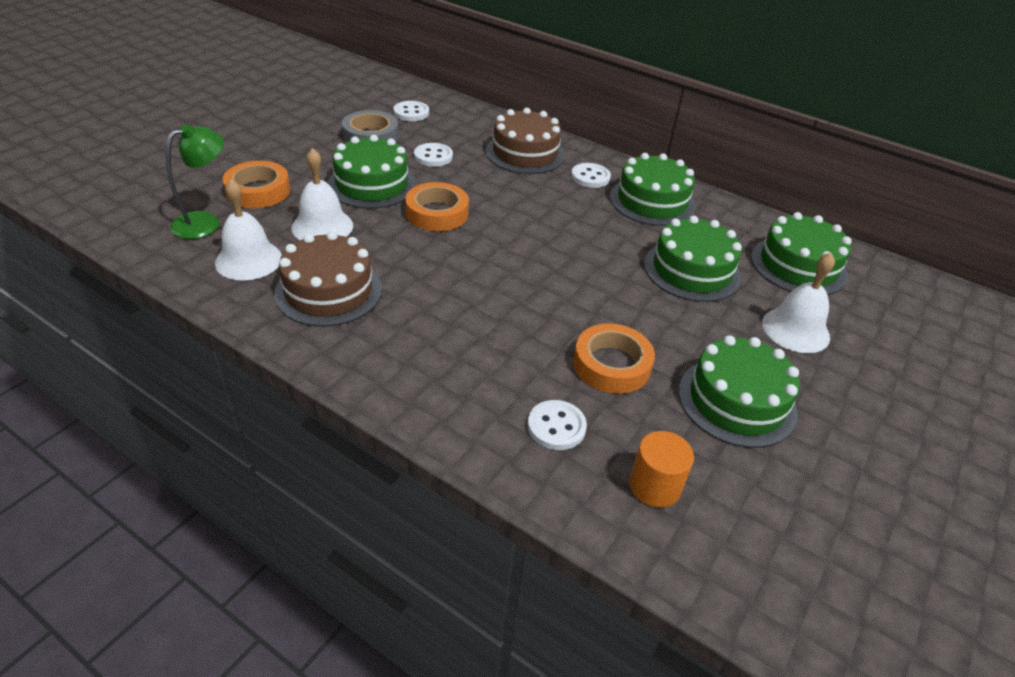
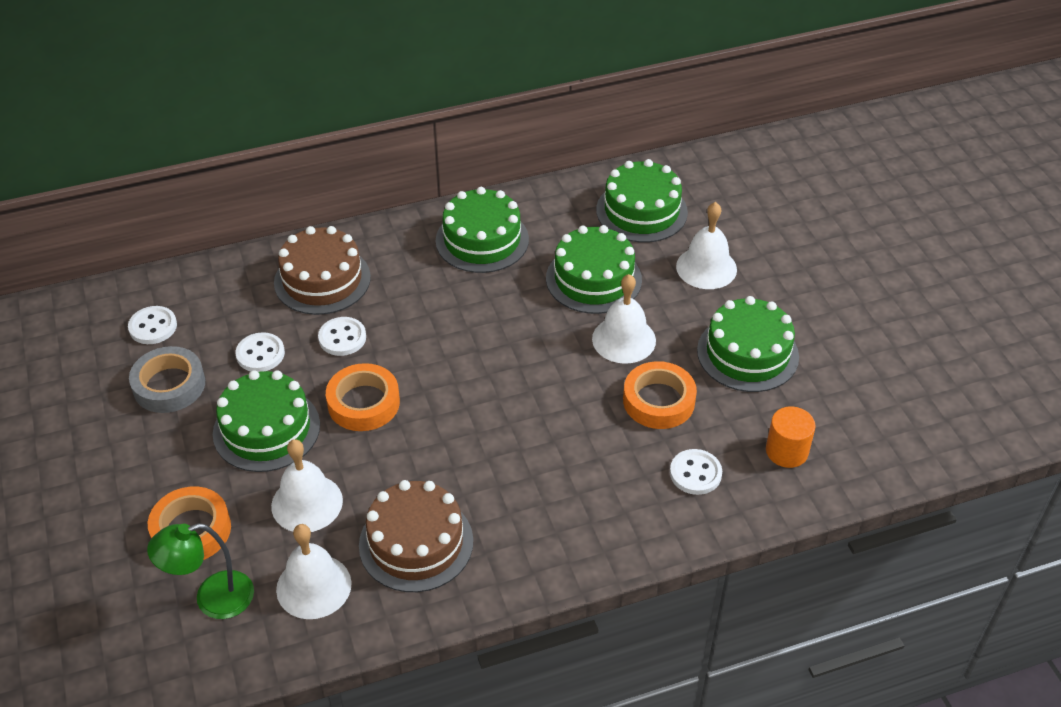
camera: 50 degrees left, 5 degrees up
green lamp [166,124,224,239] -> green lamp turned 105 degrees counterclockwise [147,523,254,619]
white button [571,163,611,188] -> white button moved to [318,317,366,356]
none -> white bell [592,274,656,364]

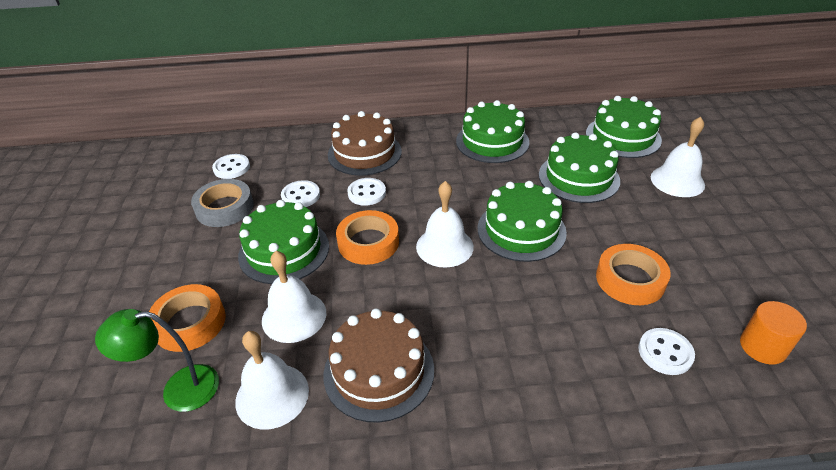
camera: 15 degrees right, 5 degrees down
white bell [592,274,656,364] -> white bell moved to [416,181,474,268]
green cake [697,296,799,392] -> green cake moved to [478,181,567,262]

